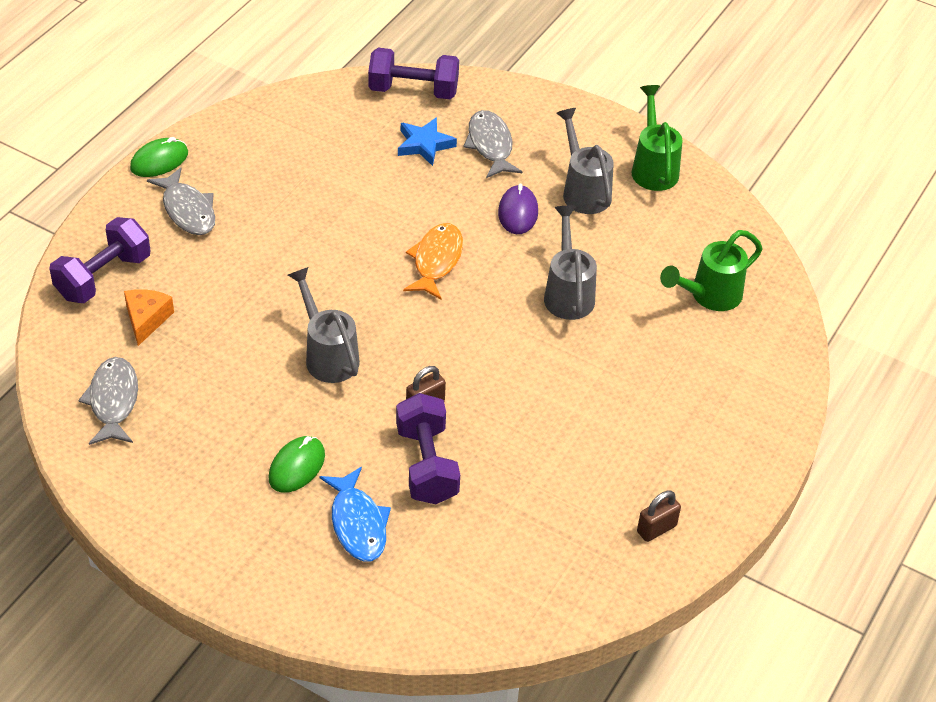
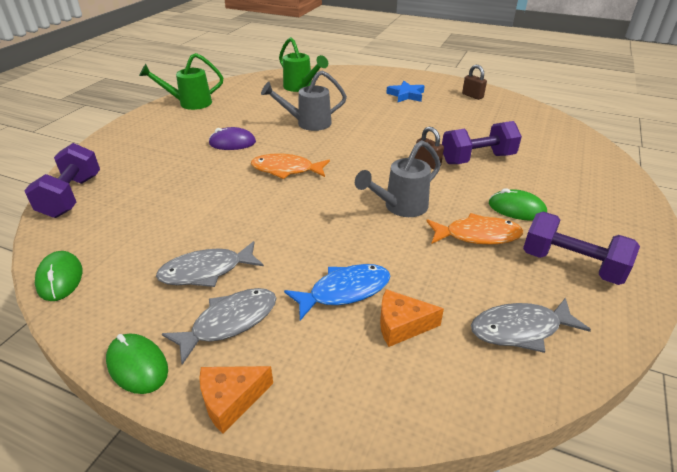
camera: 95 degrees left, 10 degrees down
purple dumbbell [50,217,151,303] -> purple dumbbell moved to [523,212,640,285]
blue fish [319,467,391,561] -> blue fish moved to [284,264,390,321]
blue star [398,117,457,166] -> blue star moved to [386,81,425,102]
grey fish [463,110,522,178] -> grey fish moved to [156,241,264,287]
grey watering can [557,108,614,214] -> none
none -> green mouse [35,251,82,301]
none -> orange cheese [199,366,273,434]
none -> orange fish [426,213,523,245]

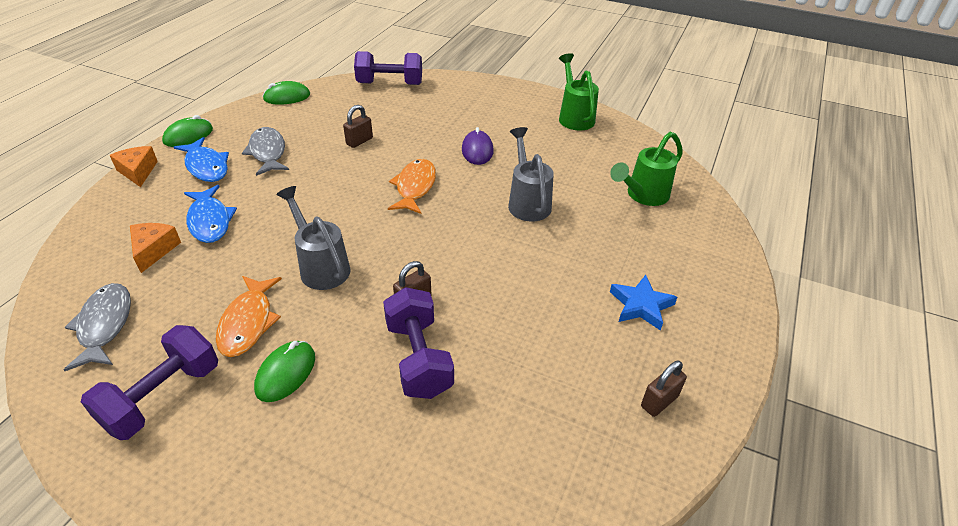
camera: 90 degrees right, 5 degrees up
grey fish [162,288,276,365] -> blue fish [174,137,229,182]
none -> brown padlock [343,105,373,148]

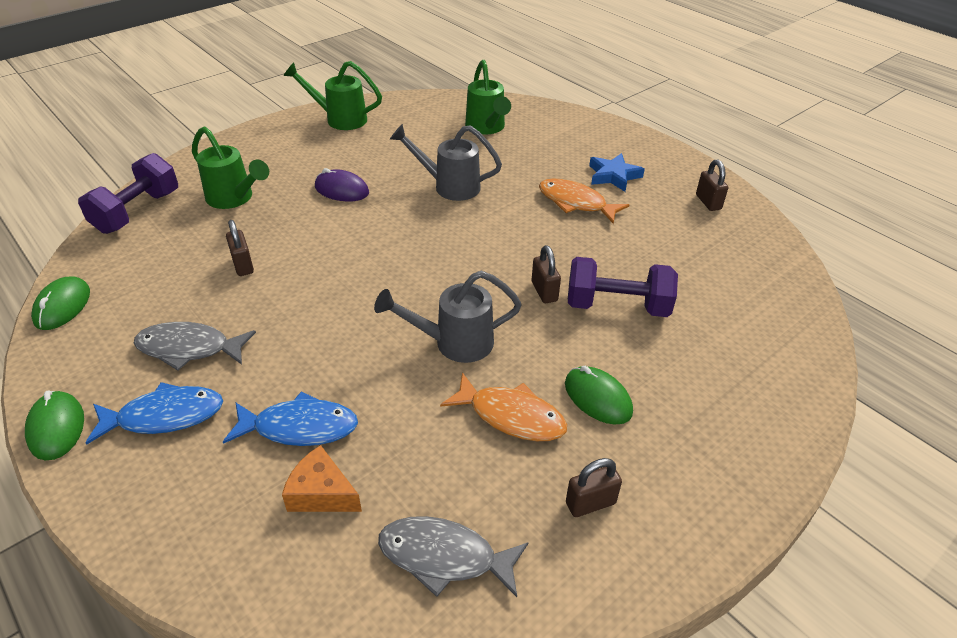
camera: 65 degrees left, 0 degrees up
purple dumbbell [81,325,218,440] -> brown padlock [566,458,622,517]
orange cheese [110,146,158,187] -> none
orange fish [388,159,436,214] -> orange fish moved to [539,178,629,224]
none -> green watering can [192,126,269,209]

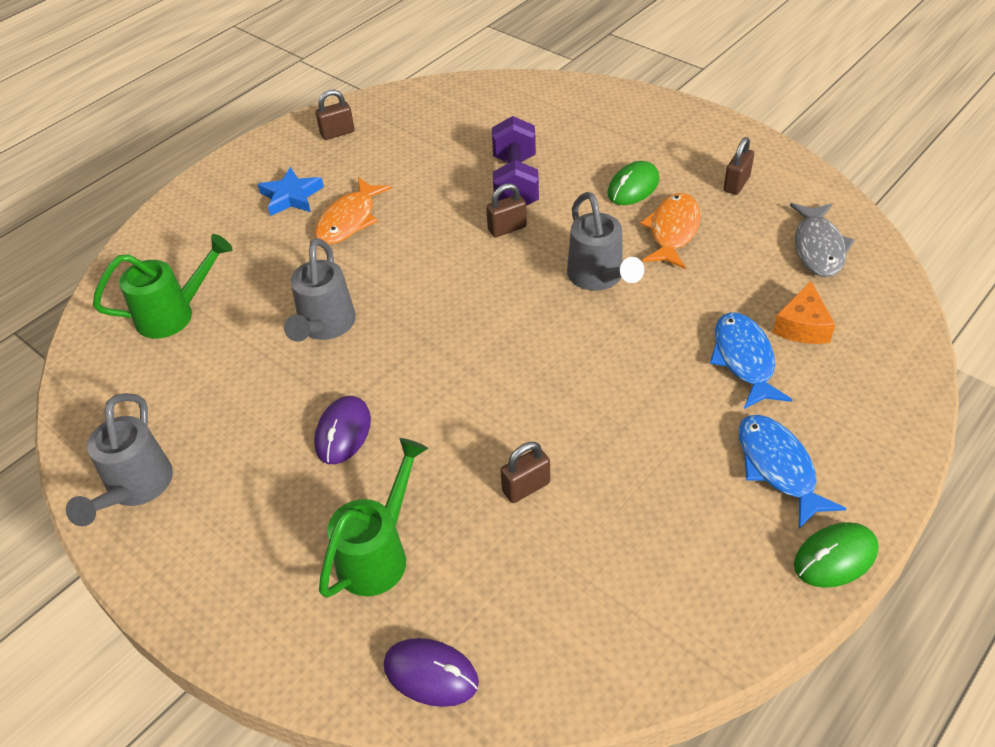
camera: 95 degrees left, 5 degrees up
green mouse [31,276,90,330] -> none
purple dumbbell [78,153,178,234] -> purple mouse [384,638,479,707]
grey fish [134,322,256,371] -> none
green watering can [283,61,382,130] -> grey watering can [66,393,173,526]
brown padlock [566,458,622,517] -> brown padlock turned 60 degrees clockwise [724,137,754,195]

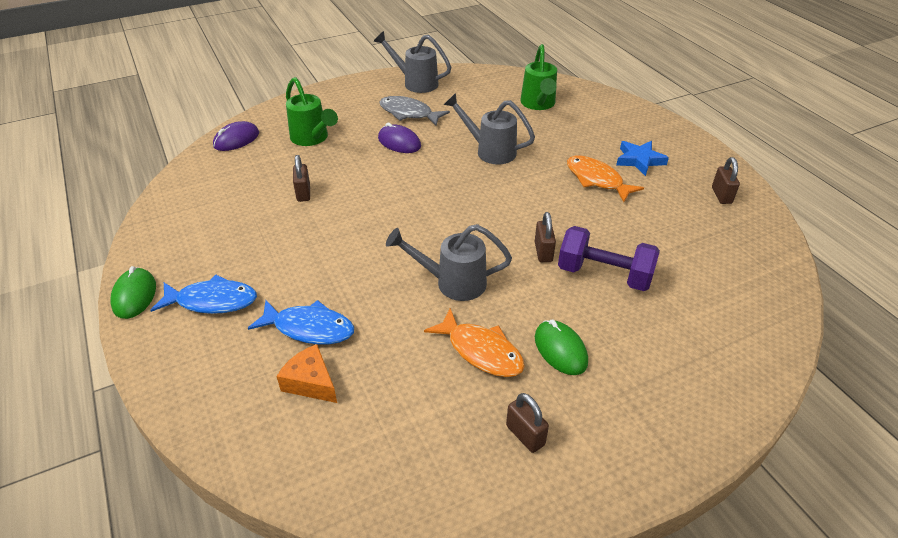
camera: 110 degrees right, 5 degrees down
grey fish [790,203,854,277] -> grey fish moved to [379,96,450,126]

